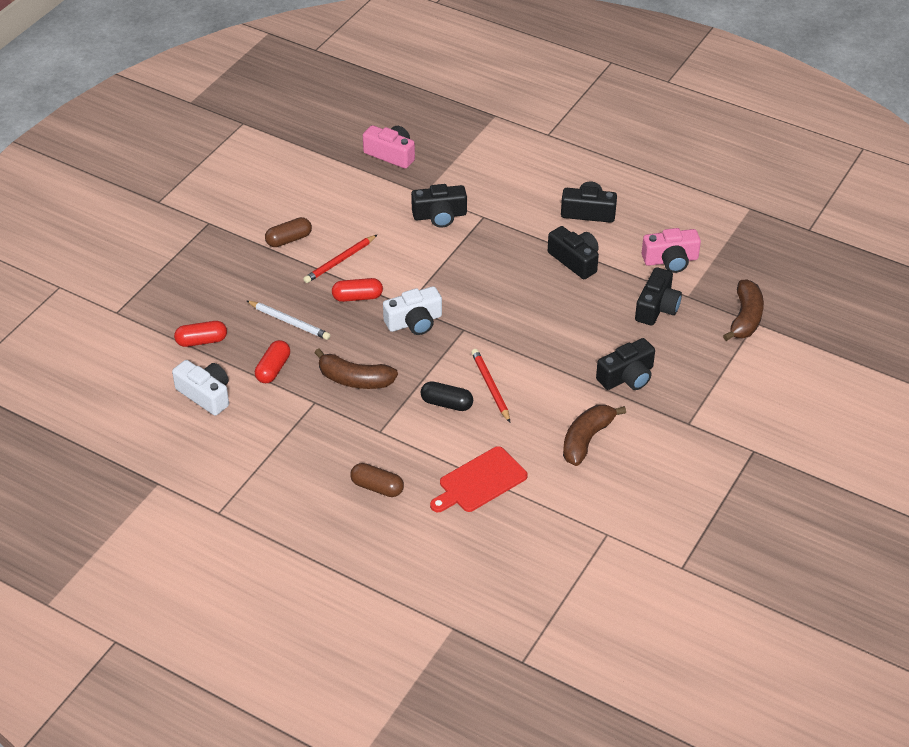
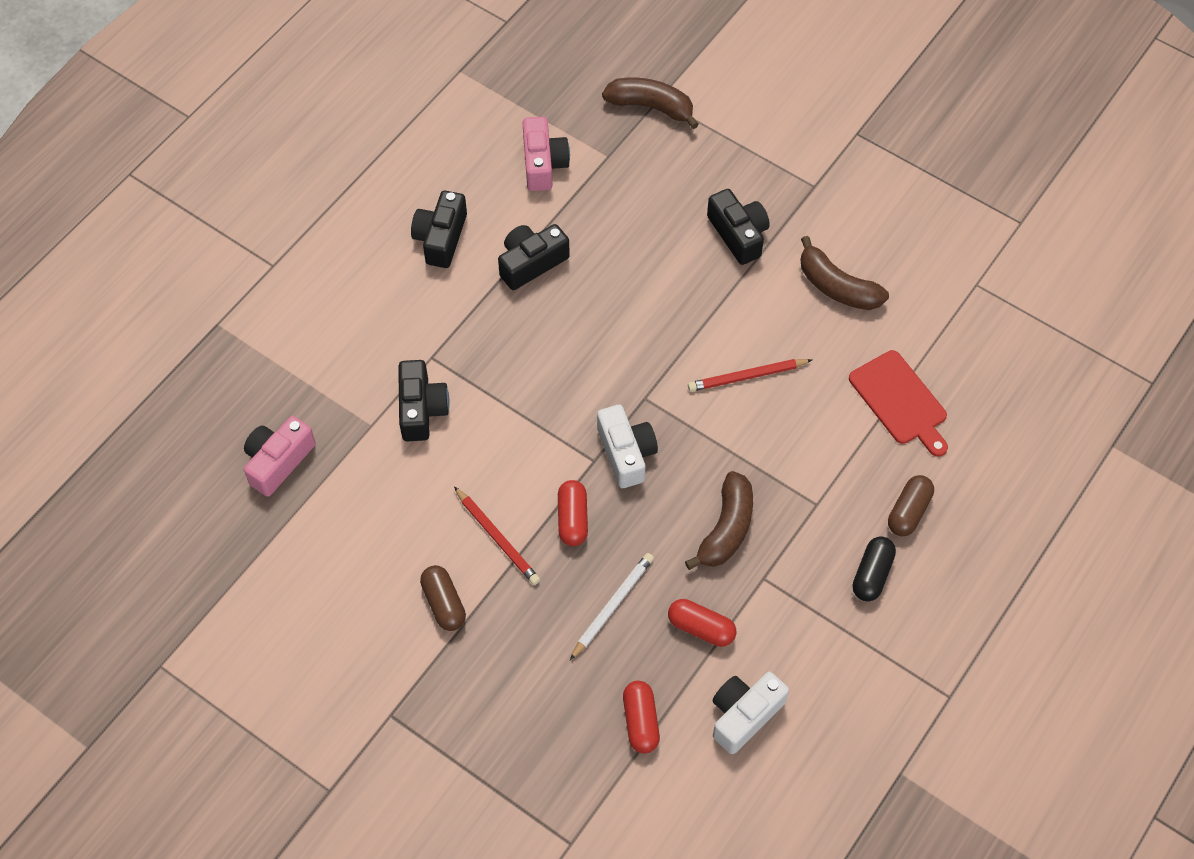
camera: 85 degrees left, 15 degrees up
black capsule [420,381,473,411] -> black capsule moved to [853,536,896,602]
black camera [635,267,682,326] -> none

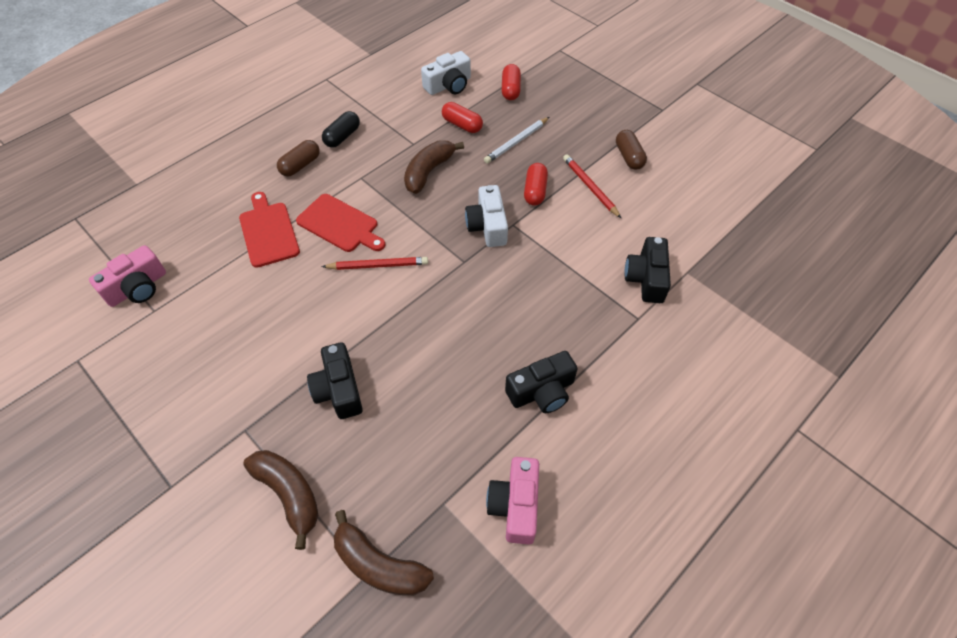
camera: 170 degrees left, 5 degrees down
pink camera [244,416,316,497] -> pink camera moved to [89,245,166,307]
black camera [411,191,467,268] -> none
brown banana [800,236,889,310] -> brown banana moved to [243,450,318,550]
none -> red cutting board [296,194,385,252]

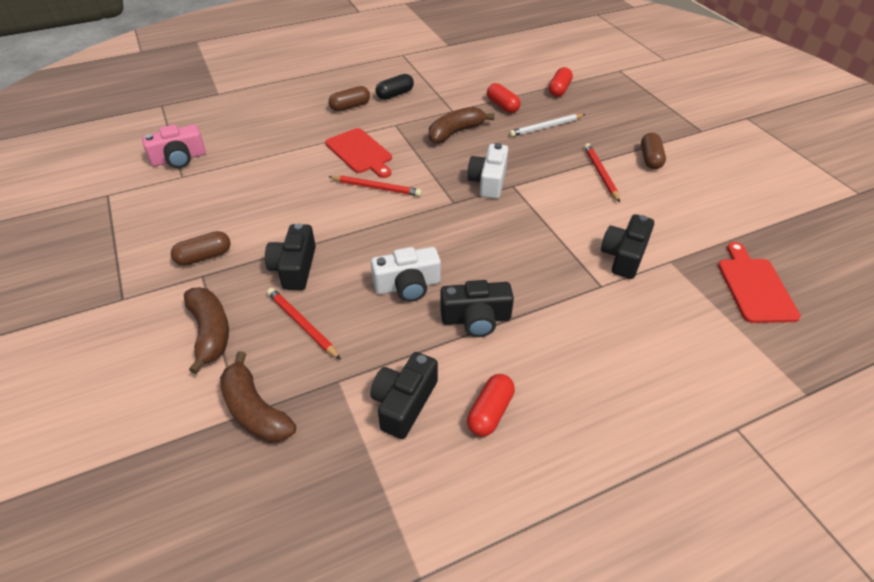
camera: 20 degrees right, 10 degrees down
red cutting board [239,192,300,268] -> red cutting board moved to [718,242,801,323]
white camera [421,51,471,95] -> white camera moved to [371,247,441,302]
pink camera [486,457,539,544] -> black camera [370,352,438,439]
red capsule [524,163,548,206] -> red capsule moved to [467,374,515,437]
none -> brown capsule [171,231,231,266]
none -> red pencil [267,288,341,360]

